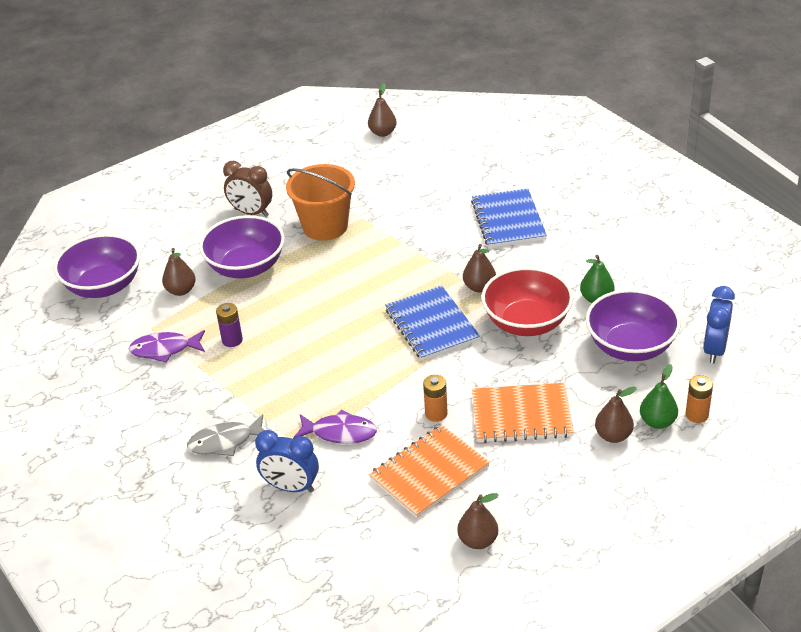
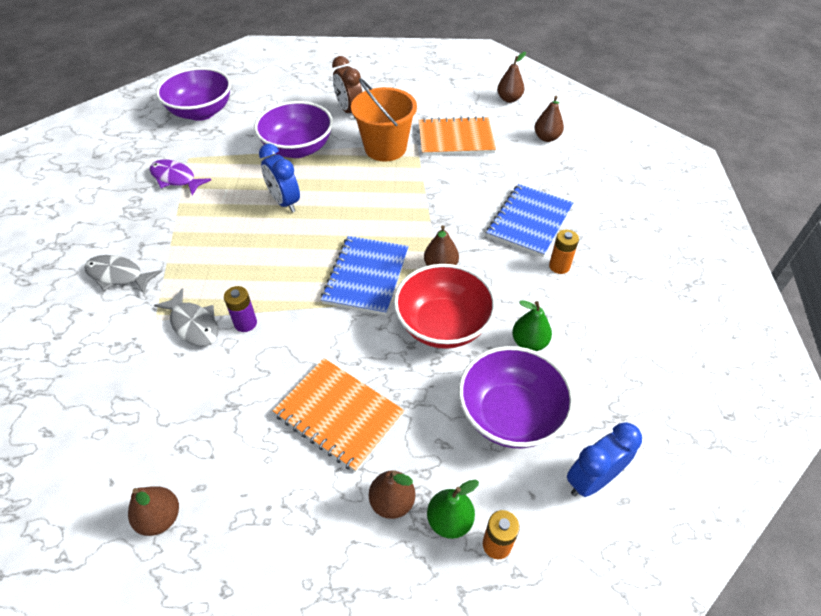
camera: 35 degrees right, 10 degrees up
brown pear [162,248,196,296] -> brown pear moved to [535,96,564,142]
purple battery [216,303,243,347] -> purple battery moved to [224,286,257,332]
blue clock [255,430,319,492] -> blue clock moved to [259,144,300,212]
purple fish [293,409,377,444] -> grey fish [154,288,218,347]
orange notebook [369,424,490,518] -> orange notebook moved to [418,116,496,156]
orange battery [423,375,448,422] -> orange battery moved to [549,230,579,274]

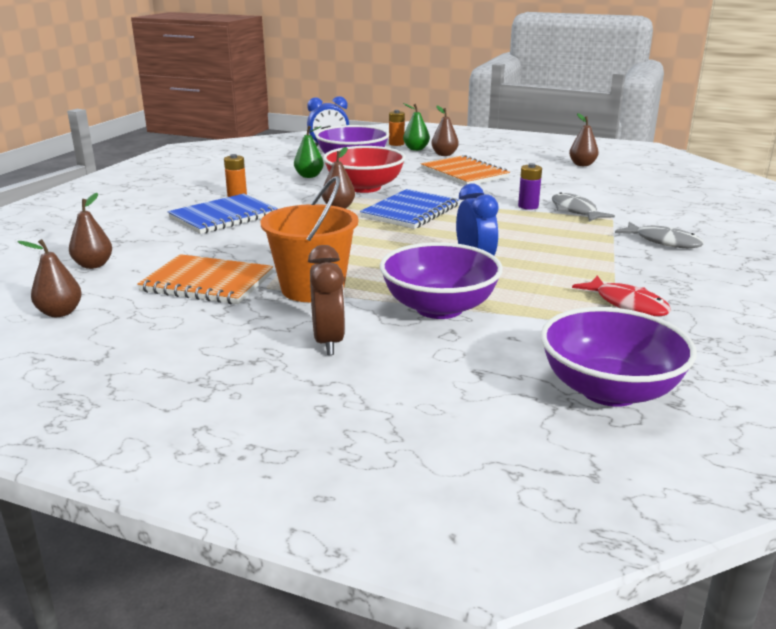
camera: 160 degrees left, 25 degrees down
purple fish [150,160,211,195] -> red fish [572,276,671,316]

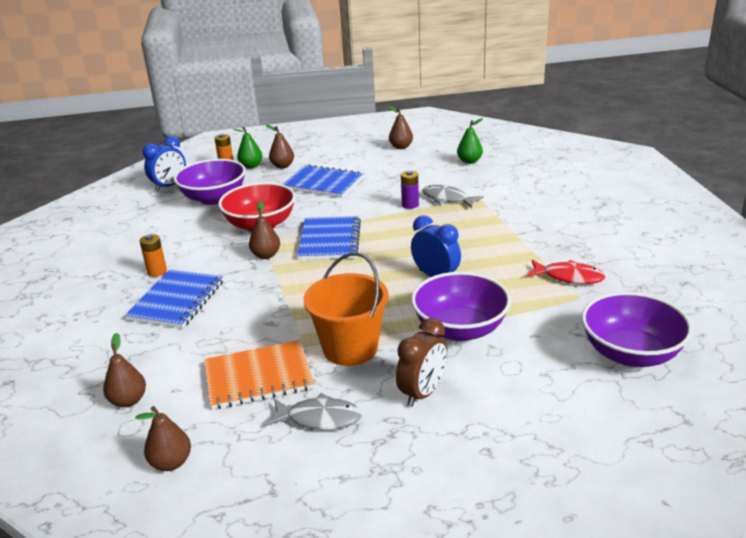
camera: 30 degrees left, 5 degrees up
green pear [294,126,324,178] -> green pear moved to [457,118,483,164]
brown clock [308,245,345,355] -> brown clock turned 75 degrees clockwise [396,318,447,407]
orange notebook [421,155,510,185] -> blue notebook [283,164,363,198]
grey fish [615,222,704,248] -> grey fish moved to [265,393,362,430]

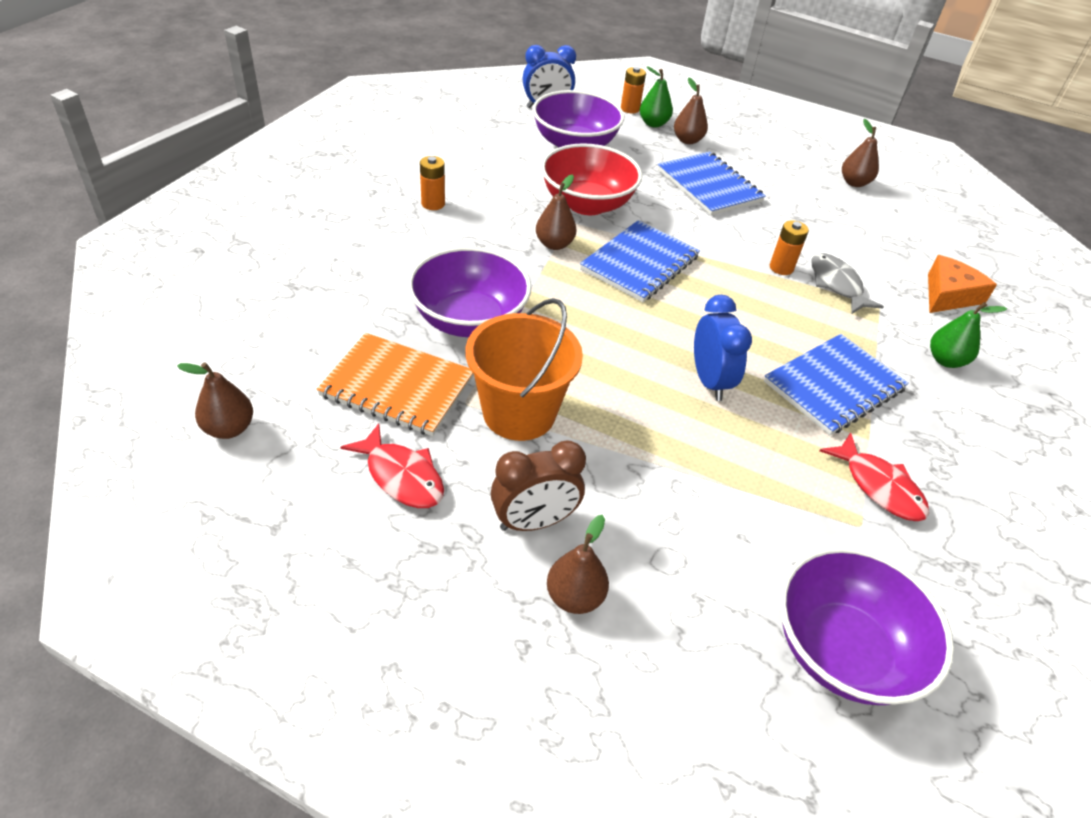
camera: 30 degrees right, 15 degrees up
brown pear [103,333,146,407] -> brown pear moved to [547,515,609,614]
blue notebook [125,269,223,328] -> blue notebook moved to [764,334,909,435]
grey fish [265,393,362,430] -> red fish [341,423,444,508]
purple battery [401,170,419,209] -> orange battery [770,220,809,275]
purple bowl [411,272,511,341] -> purple bowl moved to [408,247,532,337]
green pear [457,118,483,164] -> green pear moved to [930,302,1007,368]
none -> orange cheese [928,255,997,313]

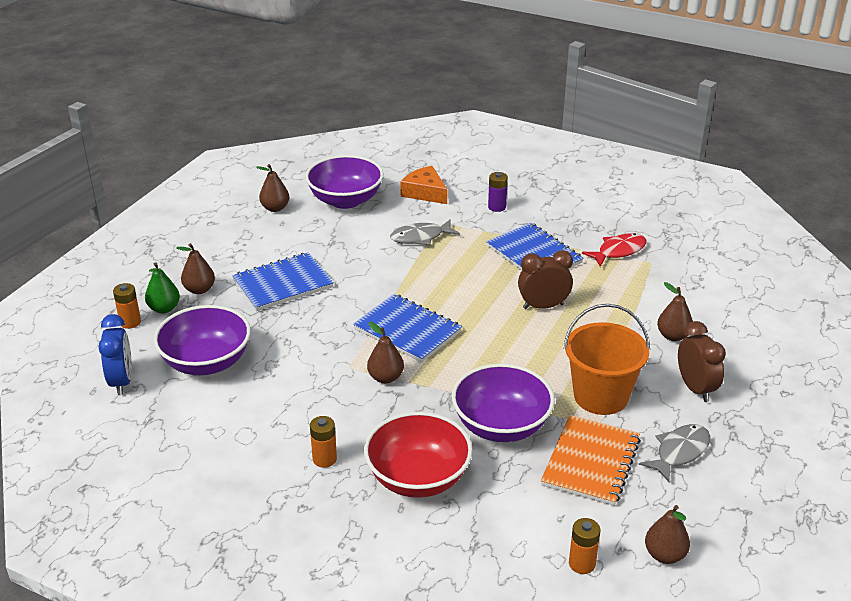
camera: 85 degrees left, 10 degrees down
red fish [341,423,444,508] -> grey fish [639,424,710,482]
red bowl [541,143,642,215] -> red bowl moved to [364,412,473,498]
brown pear [547,515,609,614] -> brown pear moved to [657,282,693,341]
blue clock [694,295,752,401] -> brown clock [518,250,573,309]
orange battery [770,220,809,275] -> orange battery moved to [569,518,600,574]
purple bowl [780,547,954,705] -> purple bowl moved to [305,155,384,209]
green pear [930,302,1007,368] -> purple battery [488,172,508,212]

